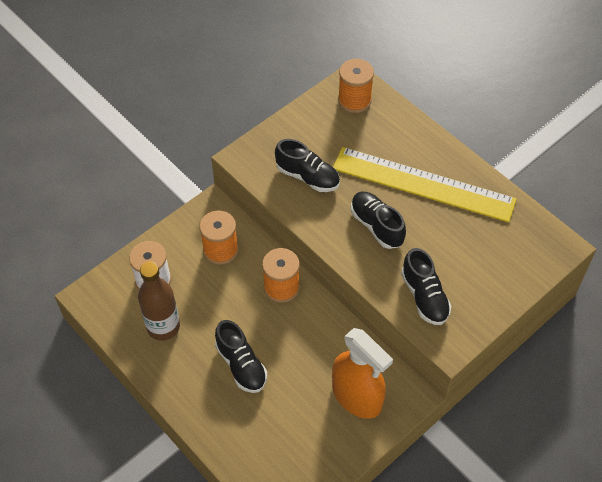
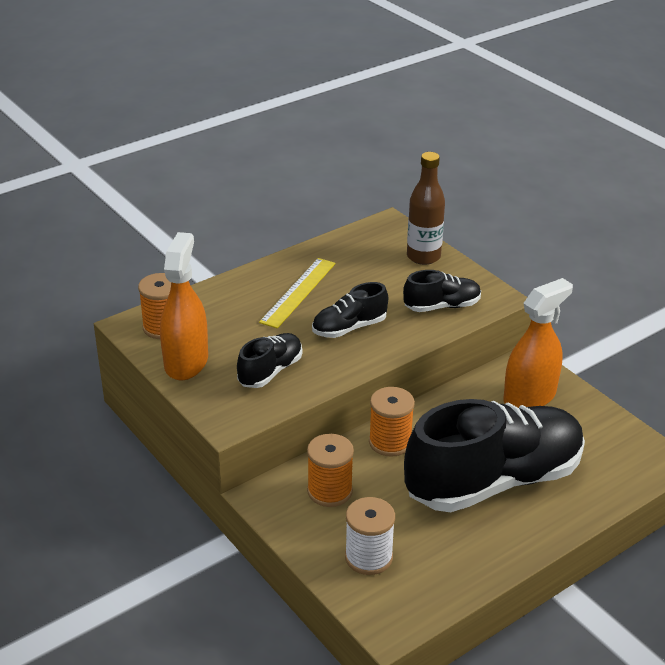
camera: 85 degrees left, 20 degrees down
brown bottle [138,262,180,341] -> brown bottle moved to [407,152,445,265]
black shoe [215,320,267,393] -> black shoe [404,399,585,512], size x2.20
yellow ruler [333,147,517,222] -> yellow ruler [259,258,336,329], size x0.62
none -> orange spray bottle [160,232,208,380]

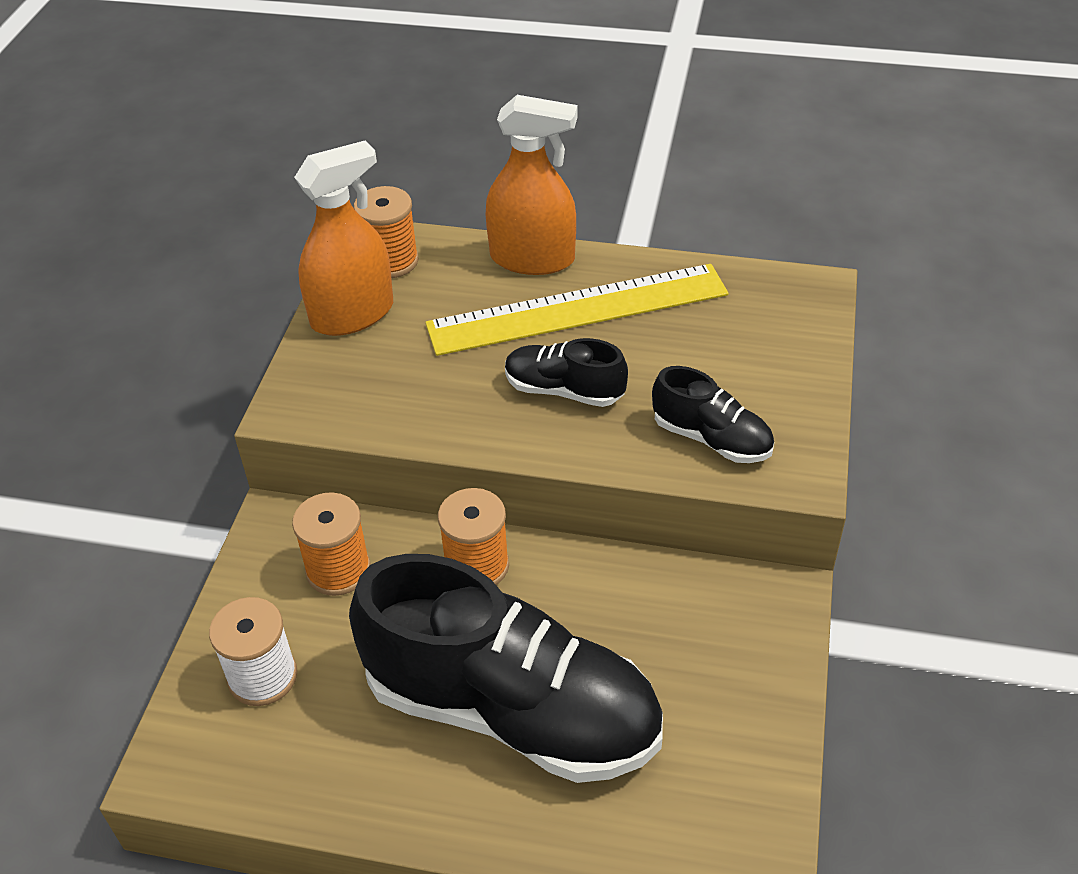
camera: 50 degrees right, 10 degrees up
black shoe [237,333,302,388] -> none
yellow ruler [259,258,336,329] -> yellow ruler [425,264,729,356], size x1.61
brown bottle [407,152,445,265] -> none
orange spray bottle [504,278,573,408] -> orange spray bottle moved to [486,95,577,275]

